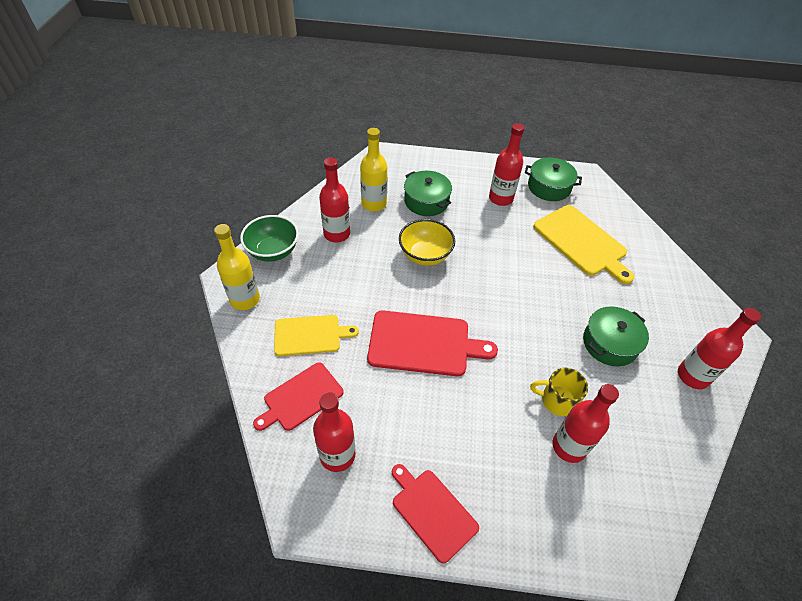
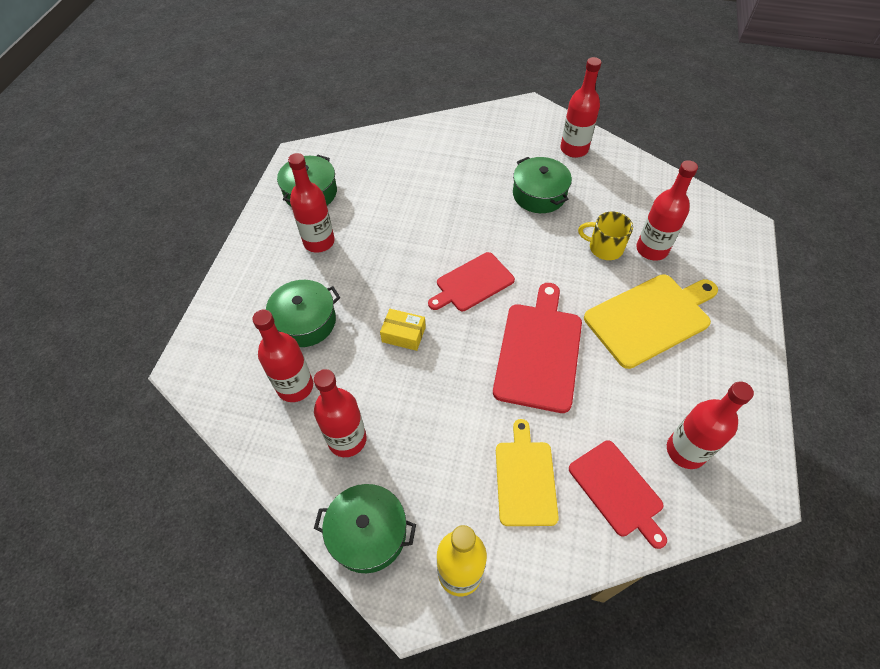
camera: 80 degrees left, 5 degrees up
green bowl [240,215,299,262] -> green pot [314,484,416,573]
yellow bottle [360,128,387,211] -> red bottle [252,310,313,402]
red cutting board [392,464,479,563] -> red cutting board moved to [428,252,515,311]
yellow bowl [399,219,455,266] -> yellow box [380,309,426,351]
yellow mug [530,368,588,416] -> yellow mug turned 90 degrees clockwise [578,212,633,260]
yellow cutting board [533,205,634,284] -> yellow cutting board moved to [584,274,718,369]

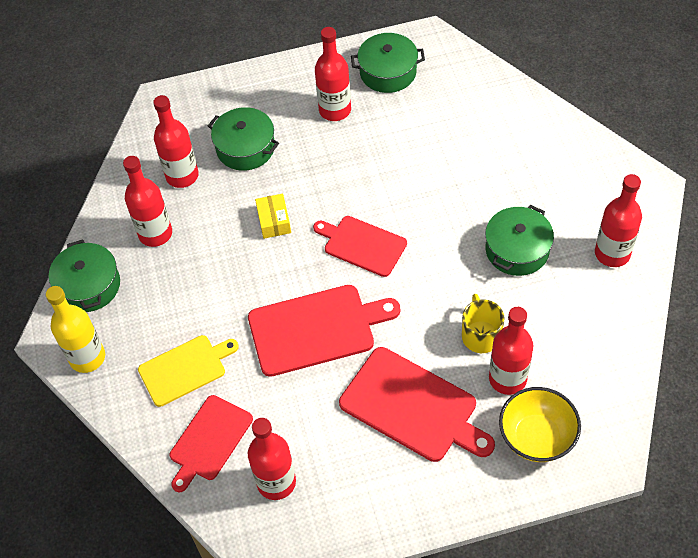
camera: 65 degrees right, 0 degrees up
yellow cutting board [584,274,718,369] -> red cutting board [339,347,495,462]
none -> yellow bowl [499,387,581,462]

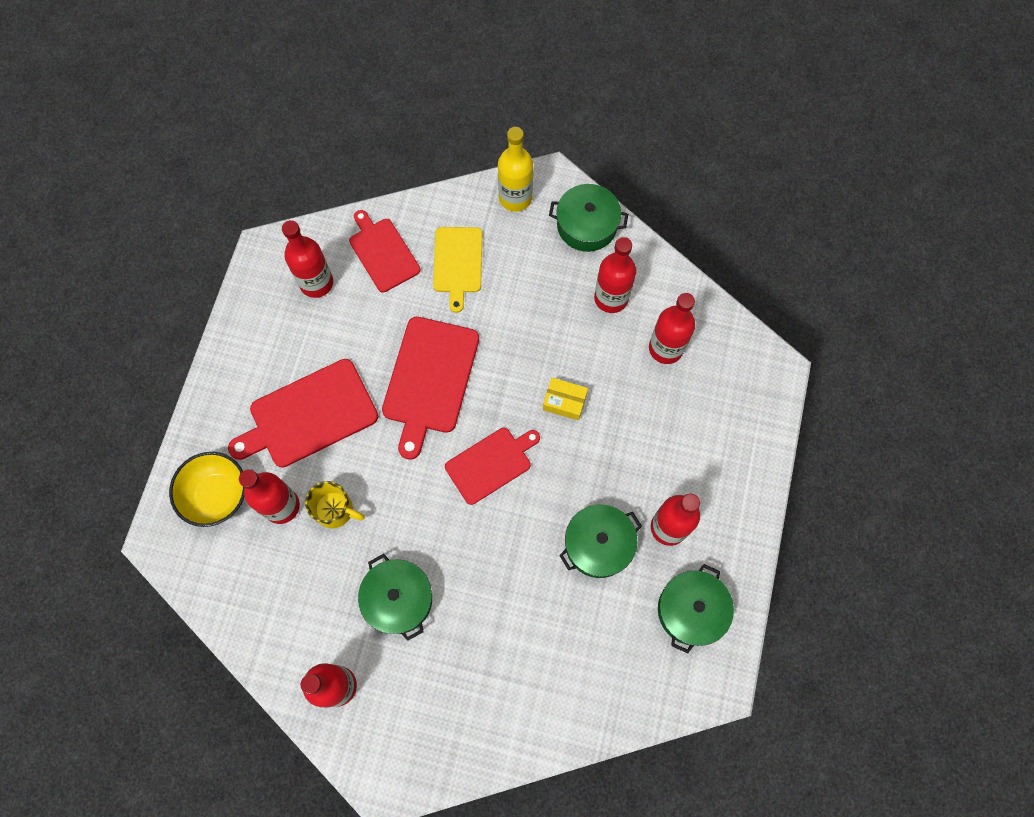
camera: 115 degrees right, 15 degrees up
green pot [208,107,279,171] -> green pot moved to [559,504,642,578]

